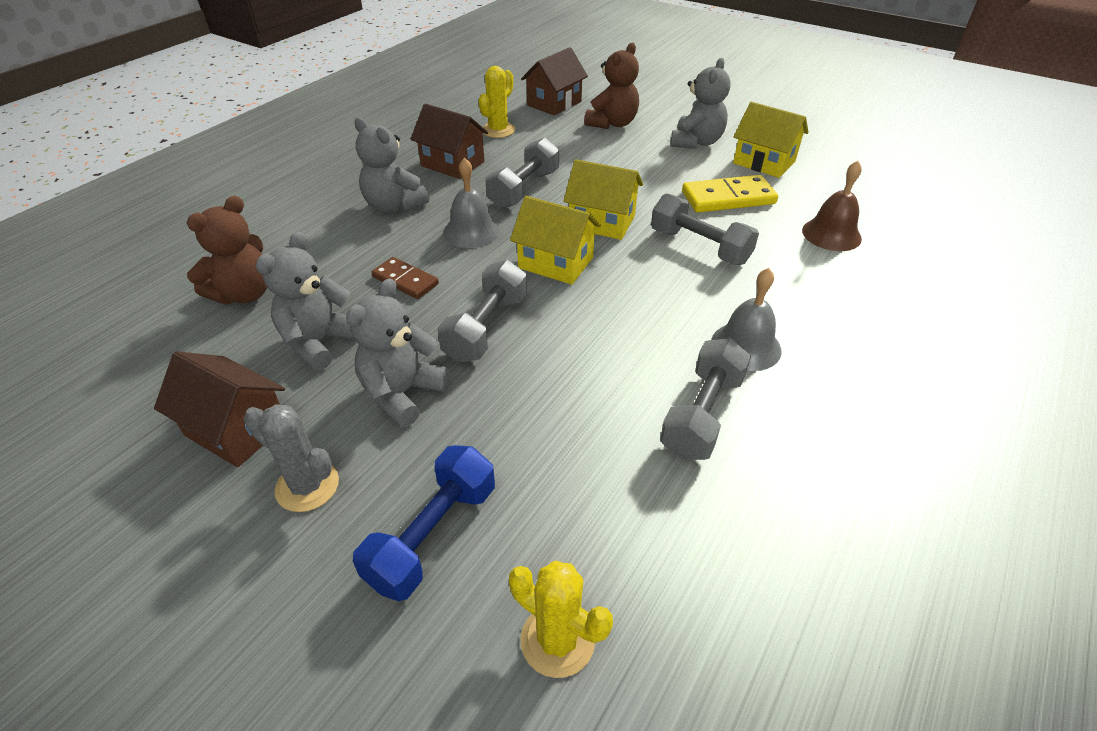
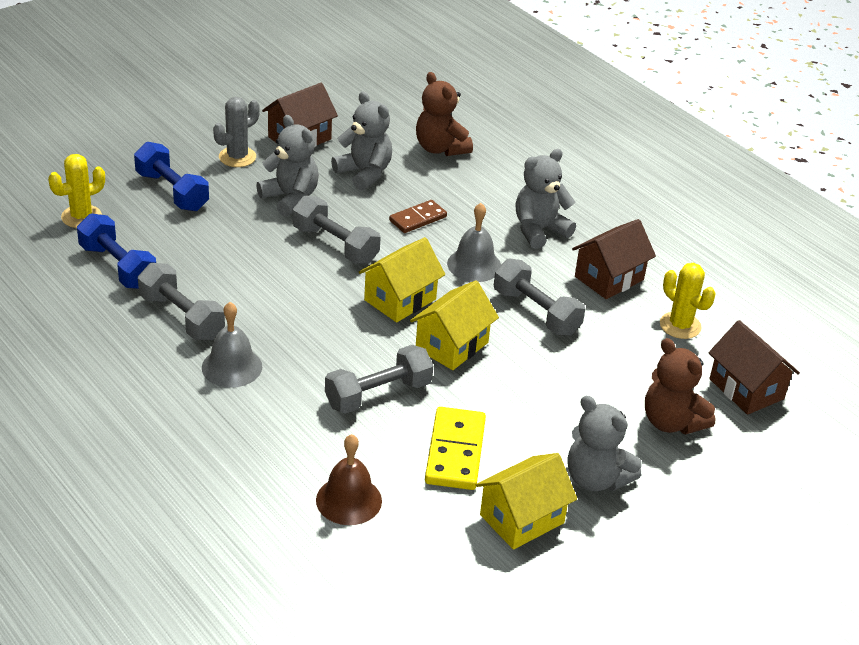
camera: 105 degrees right, 5 degrees down
none -> blue dumbbell [77,213,156,289]

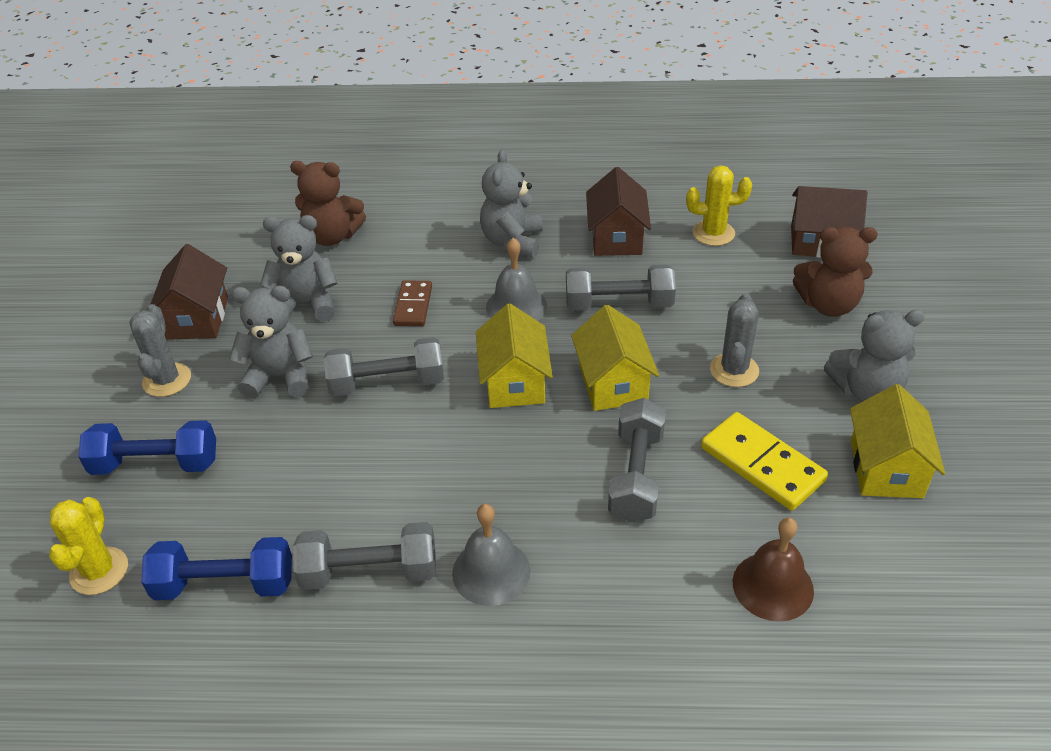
camera: 45 degrees left, 5 degrees up
none -> grey cactus [710,293,759,387]

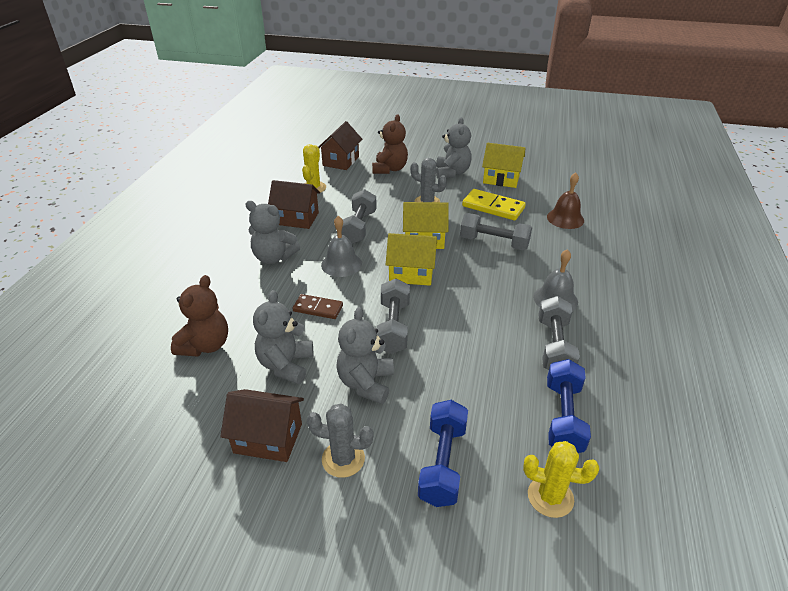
camera: 80 degrees left, 5 degrees down
yellow domino [701,412,828,511] -> yellow domino turned 60 degrees clockwise [462,189,526,220]

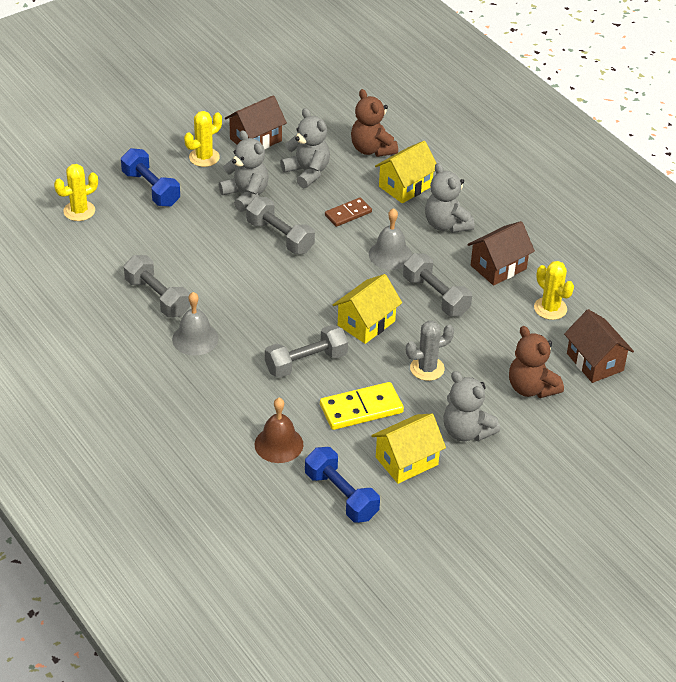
camera: 130 degrees right, 5 degrees up
grey teddy bear [245,201,300,264] -> grey teddy bear turned 90 degrees counterclockwise [425,163,475,233]
grey cactus [307,404,373,478] -> yellow cactus [184,111,222,167]
yellow house [386,233,437,286] -> yellow house moved to [375,141,437,204]
blue dumbbell [547,359,591,453] -> blue dumbbell moved to [305,447,380,523]

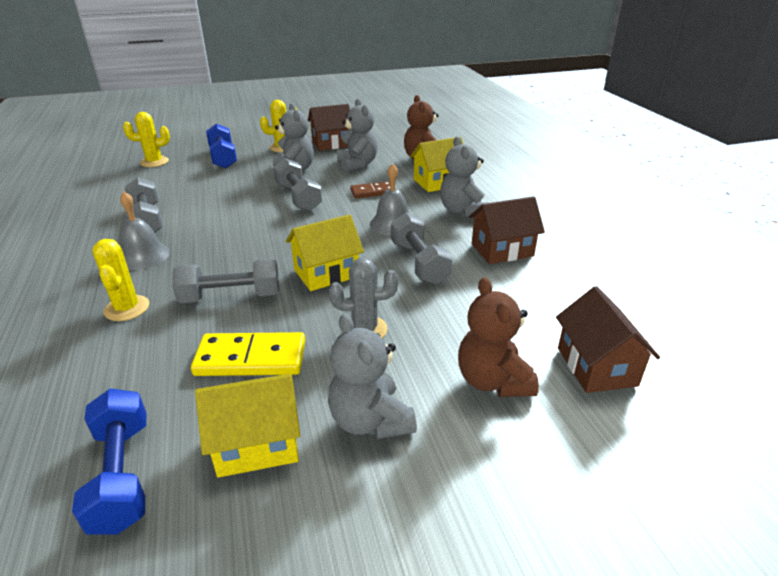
camera: 20 degrees right, 10 degrees down
brown bell [255,398,303,463] -> none
yellow cactus [534,261,574,320] -> yellow cactus moved to [92,239,149,321]

